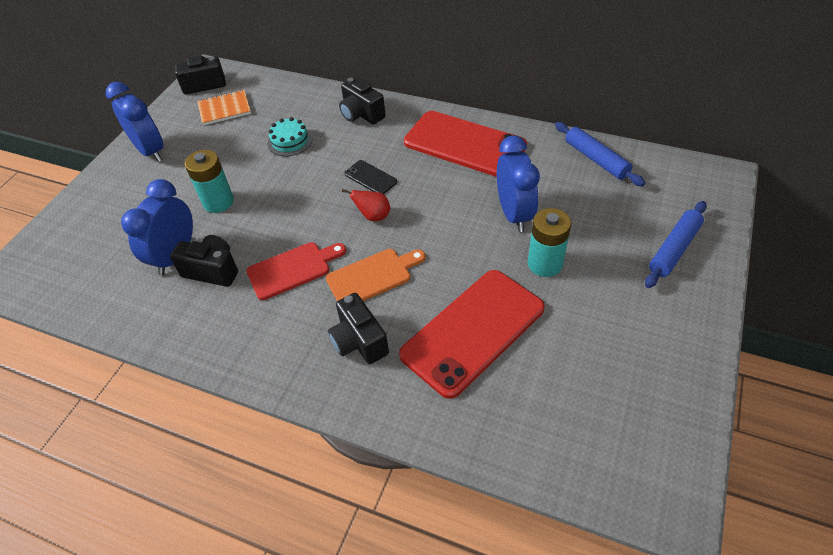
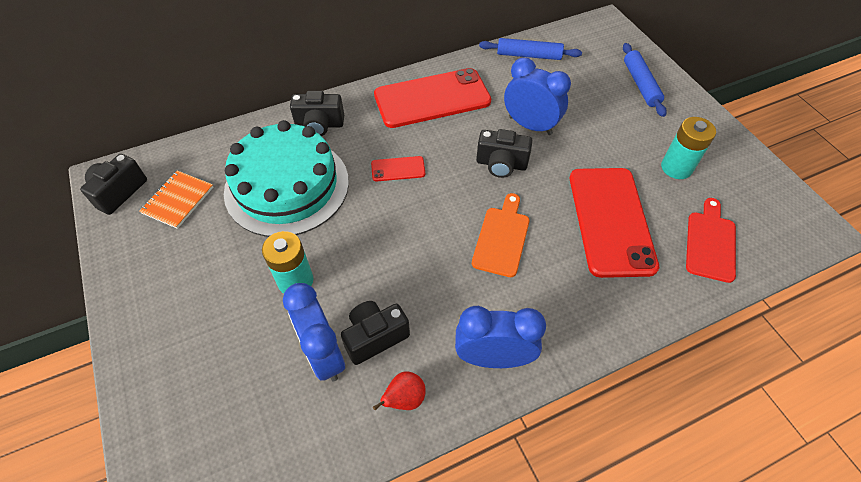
camera: 50 degrees left, 5 degrees up
blue clock [106,82,164,162] -> blue clock moved to [455,306,546,368]
red cutting board [246,242,346,300] -> red cutting board moved to [686,198,736,283]
turquoise cake [267,117,312,156] -> turquoise cake [224,120,349,237], size x2.46
black camera [328,293,389,364] -> black camera moved to [476,129,533,178]
red pear [342,189,390,221] -> red pear moved to [373,371,426,410]
black phone [344,160,397,194] -> red phone [371,156,425,181]
turquoise battery [527,208,571,277] -> turquoise battery moved to [661,117,716,179]

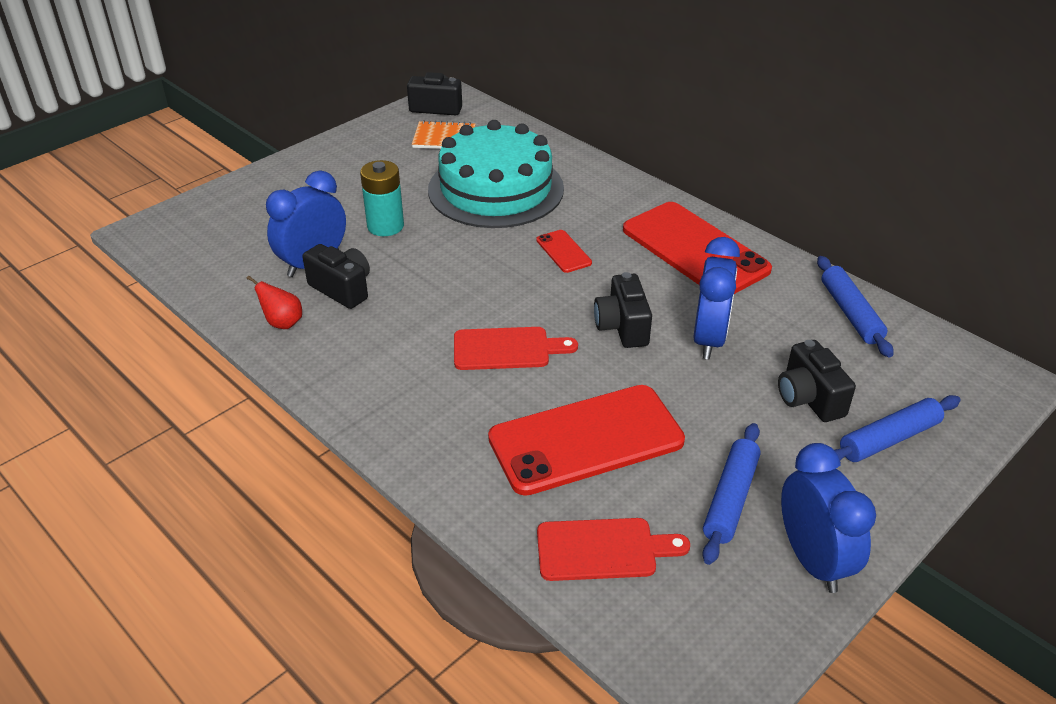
camera: 70 degrees right, 15 degrees down
black camera [290,91,344,136] -> black camera moved to [778,340,856,422]
blue clock [455,306,546,368] -> blue clock moved to [781,443,876,593]
orange cutting board [472,193,530,277] -> red cutting board [454,327,578,370]
turquoise battery [661,117,716,179] -> blue rolling pin [702,423,761,565]

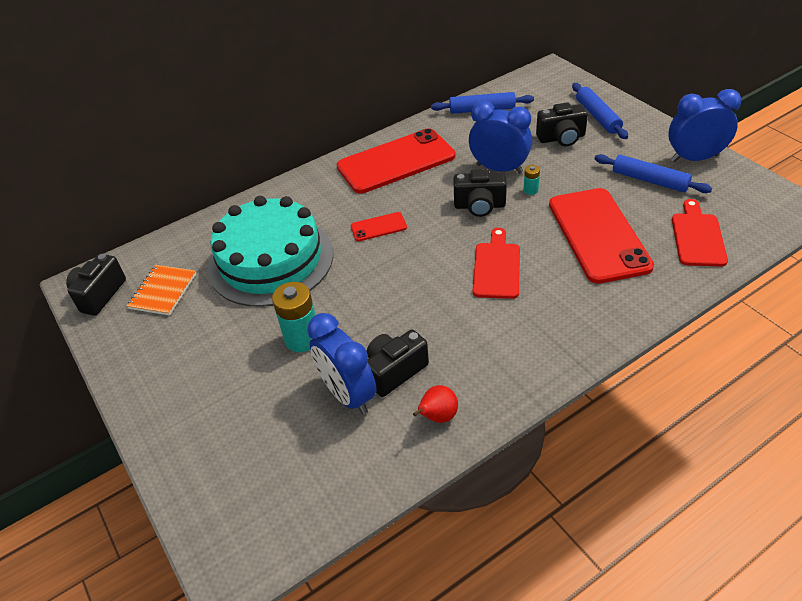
camera: 75 degrees left, 5 degrees up
none -> turquoise battery [524,165,540,195]

